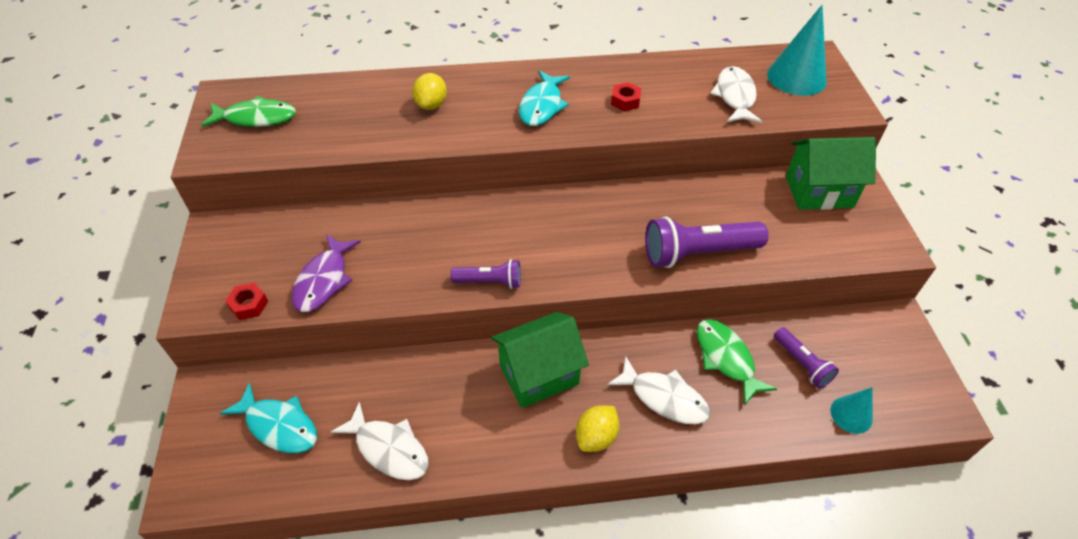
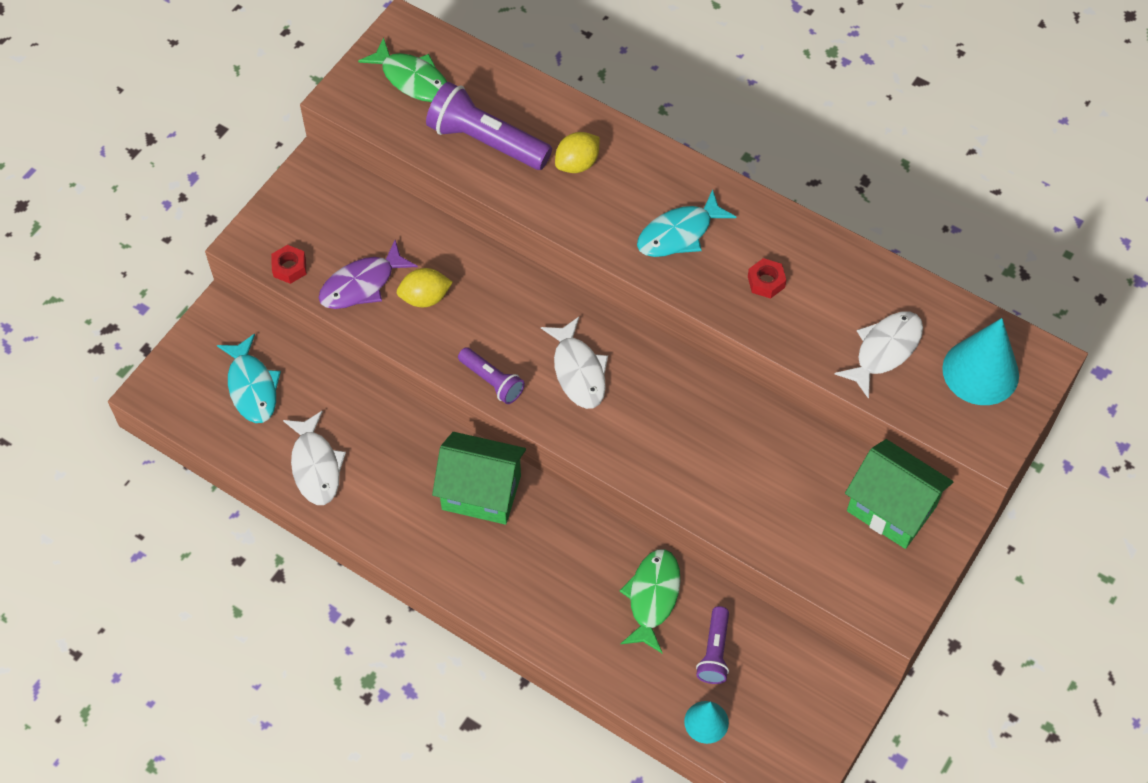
camera: 40 degrees right, 10 degrees up
yellow lemon [576,405,620,452] -> yellow lemon moved to [397,268,453,307]
white fish [607,356,710,424] -> white fish moved to [541,317,608,409]
purple flashlight [645,217,769,268] -> purple flashlight moved to [426,82,552,170]

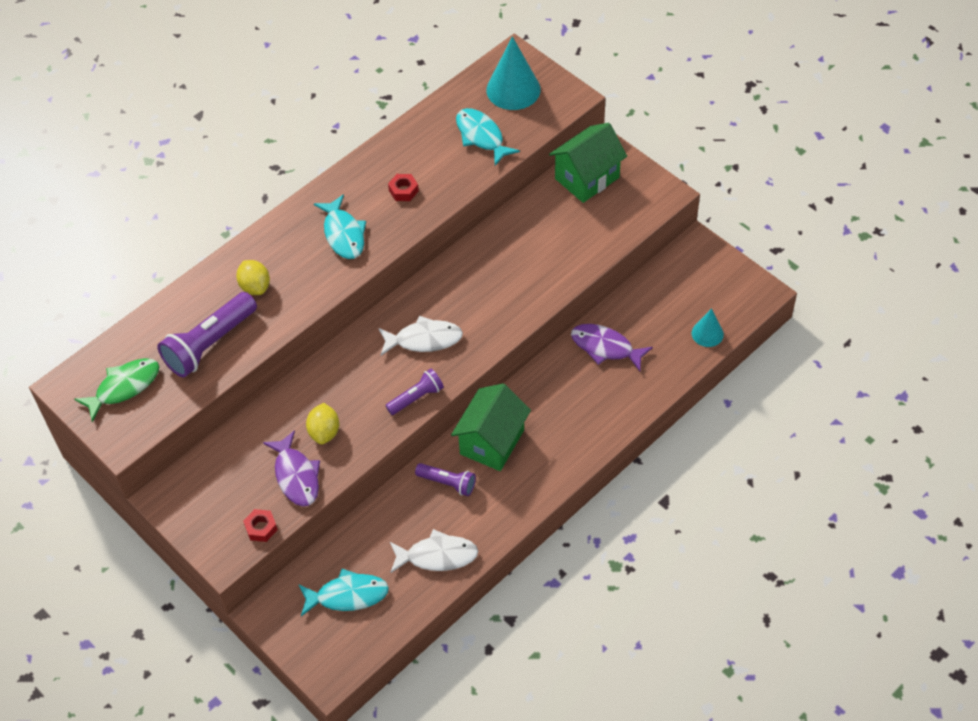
camera: 75 degrees left, 5 degrees down
green fish [620,549,681,653] -> purple fish [571,324,653,371]
purple flashlight [696,606,729,684] -> purple flashlight moved to [415,463,476,496]
white fish [835,311,923,399] -> turquoise fish [456,108,520,166]

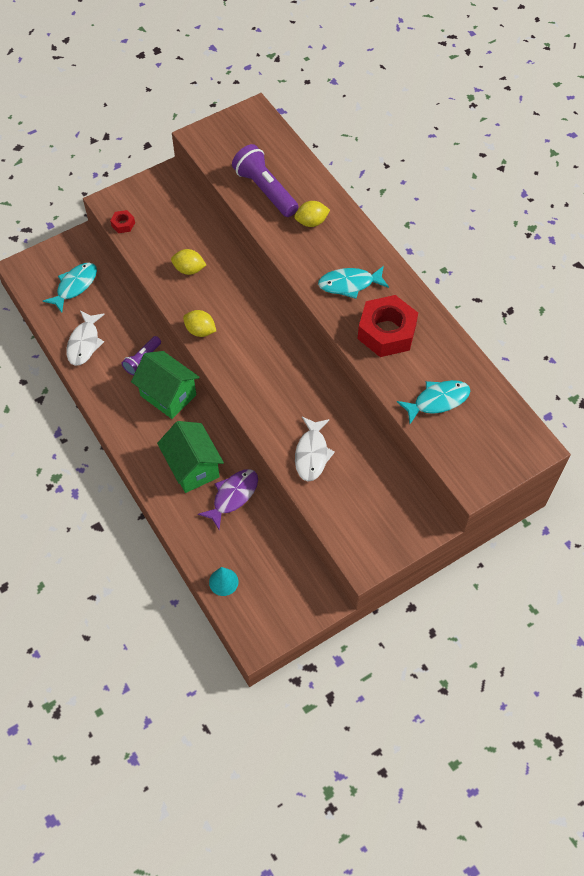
camera: 100 degrees right, 5 degrees up
green fish [74,358,159,422] -> none
purple fish [263,430,320,506] -> none
turquoise fish [298,569,389,616] -> turquoise fish turned 150 degrees counterclockwise [43,263,97,313]
white fish [379,316,463,355] -> white fish moved to [295,417,335,481]
purple flashlight [385,369,444,415] -> yellow lemon [183,310,216,337]
red nut [388,174,419,201] -> red nut [358,295,418,357], size x2.33
turquoise cone [487,36,541,110] -> none
green house [549,123,627,203] -> green house moved to [157,421,224,493]

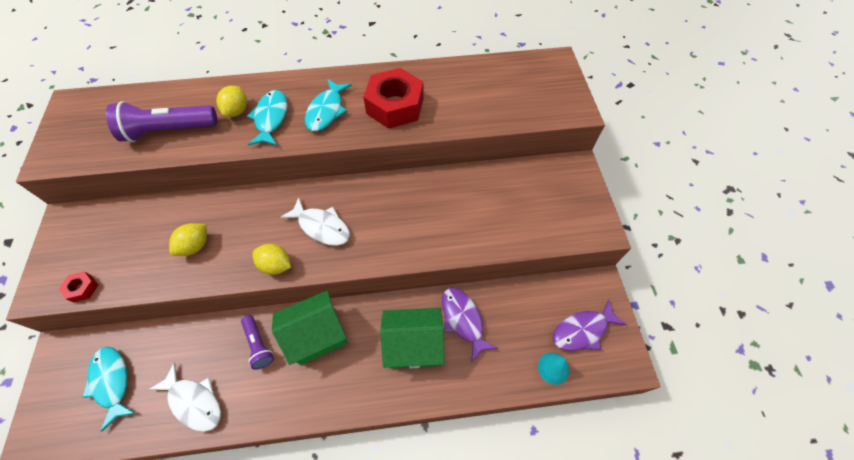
camera: 65 degrees left, 0 degrees up
yellow lemon [183,310,216,337] -> yellow lemon turned 60 degrees clockwise [253,244,291,275]
white fish [295,417,335,481] -> white fish moved to [280,197,350,246]
turquoise fish [397,380,470,424] -> turquoise fish moved to [247,90,288,146]
none -> purple fish [553,299,627,351]

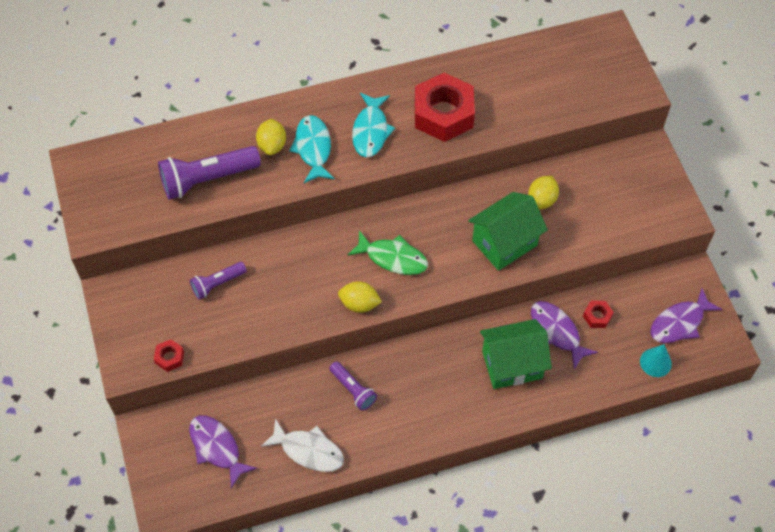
camera: 10 degrees left, 0 degrees up
turquoise fish [82,347,136,432] -> purple fish [189,415,257,488]
yellow lemon [169,223,207,256] -> yellow lemon moved to [528,176,559,209]
green house [272,290,347,365] -> green house moved to [468,192,548,271]
white fish [280,197,350,246] -> green fish [348,230,428,275]
none -> purple flashlight [190,262,247,300]
none -> red nut [583,300,614,328]

